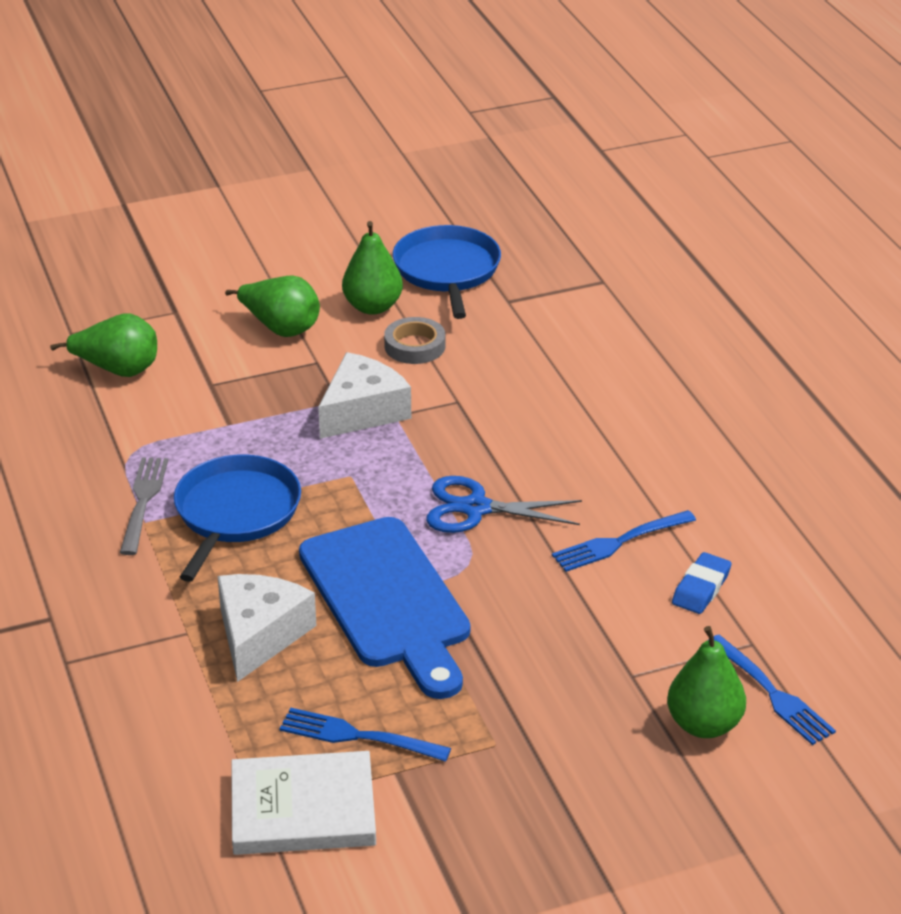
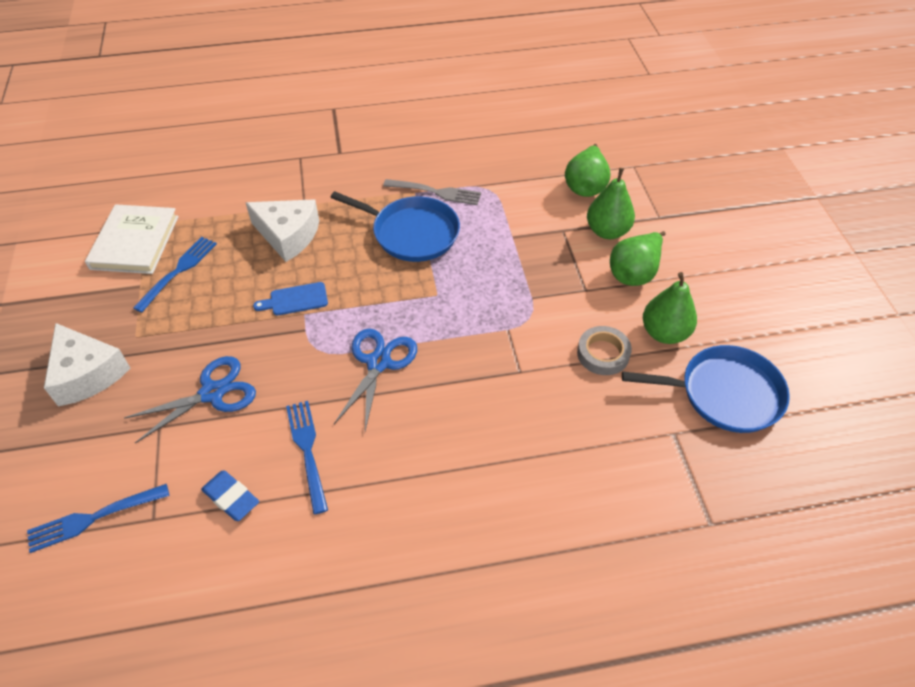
camera: 100 degrees right, 15 degrees up
blue cutting board [299,517,470,699] -> blue cutting board [253,282,328,315], size x0.40
white cheese [318,352,411,439] -> white cheese moved to [44,323,130,407]
green pear [667,626,746,738] -> green pear moved to [587,168,635,239]
none -> blue scissors [124,356,256,443]

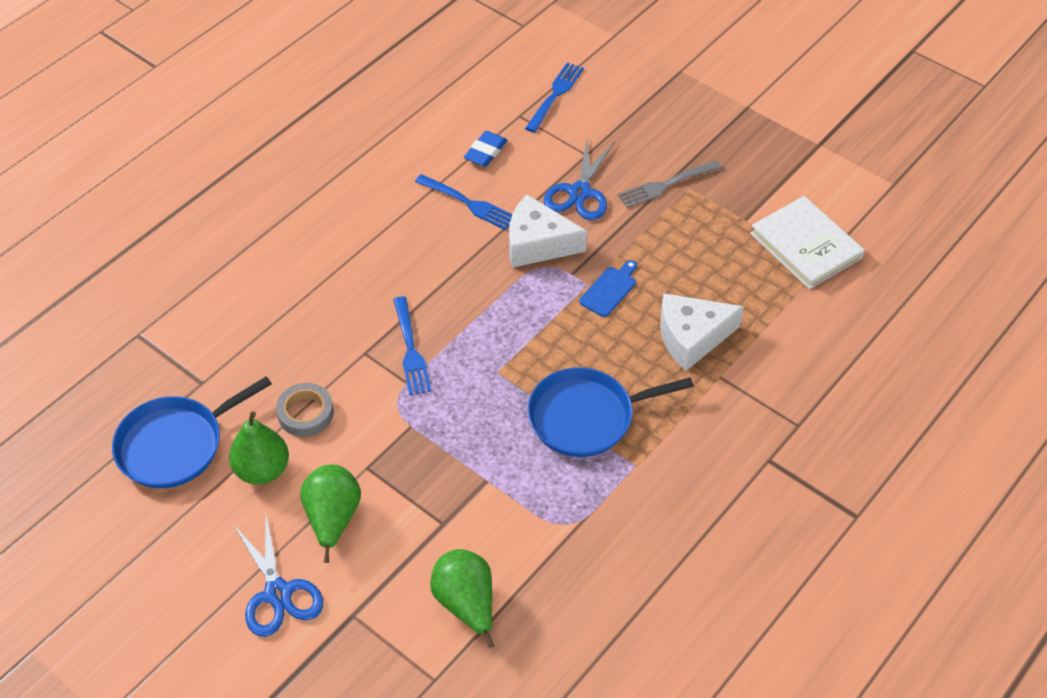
camera: 140 degrees right, 0 degrees up
white cheese [44,323,130,407] -> white cheese moved to [509,195,587,268]
blue fork [133,237,217,312] -> blue fork moved to [393,296,432,395]
blue eraser [201,471,259,521] -> blue eraser turned 60 degrees counterclockwise [464,131,508,167]
blue scissors [334,328,417,431] -> blue scissors moved to [233,514,323,637]
grey fork [383,179,481,205] -> grey fork moved to [618,160,722,209]
green pear [587,168,635,239] -> none

